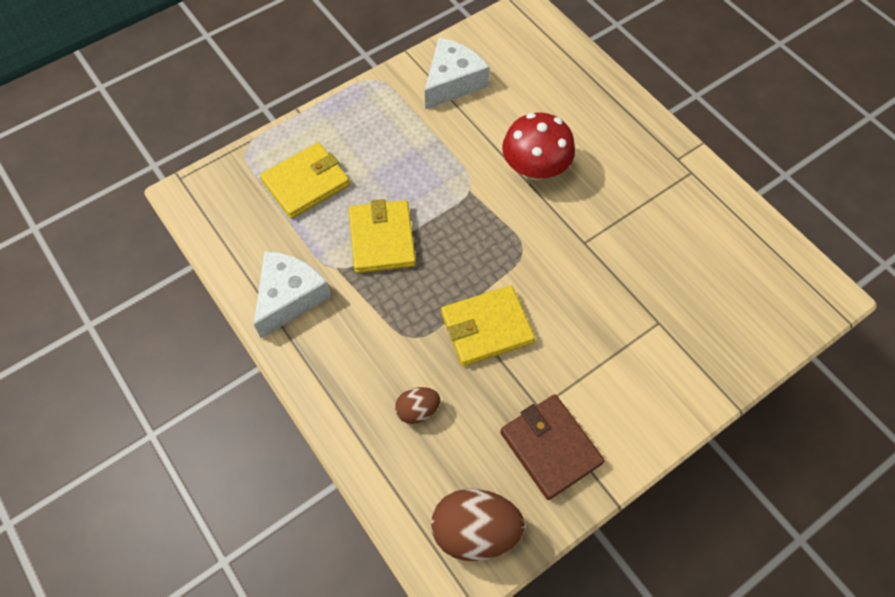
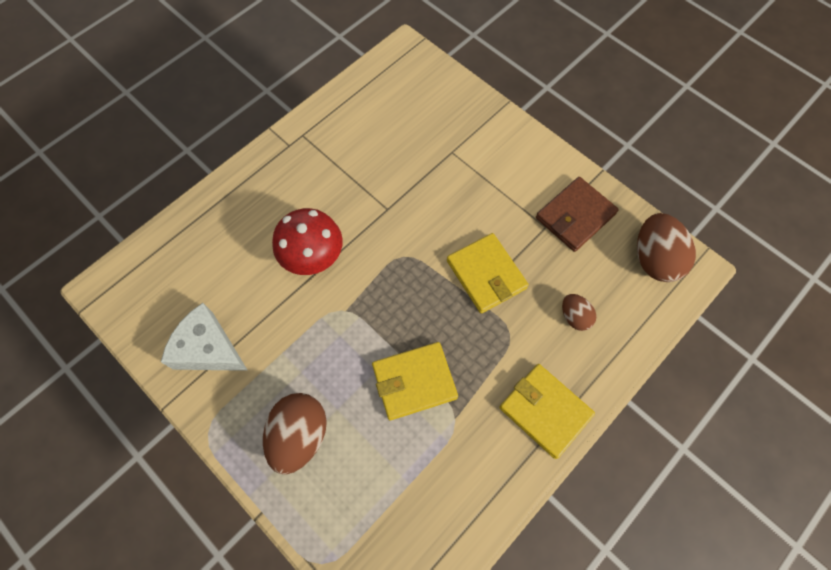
camera: 100 degrees left, 5 degrees up
white cheese [254,251,331,338] -> none
yellow wallet [260,142,350,219] -> yellow wallet moved to [499,364,595,459]
none -> brown egg [263,393,327,475]

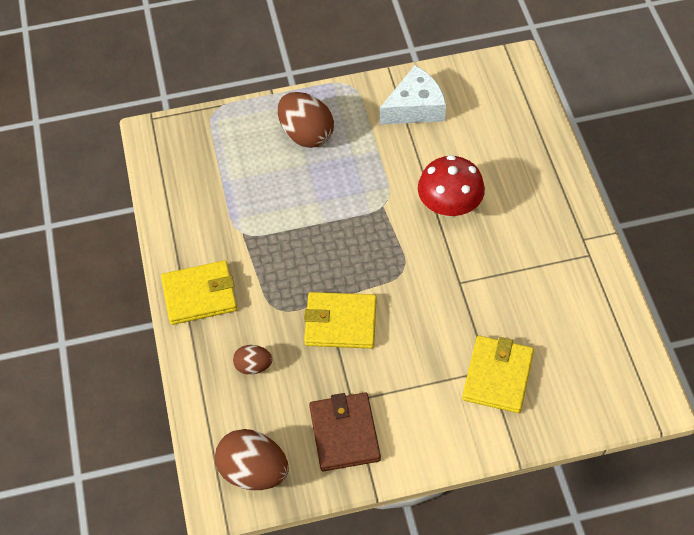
camera: 125 degrees right, 10 degrees down
yellow wallet [372,342,458,420] -> yellow wallet moved to [462,336,534,413]

